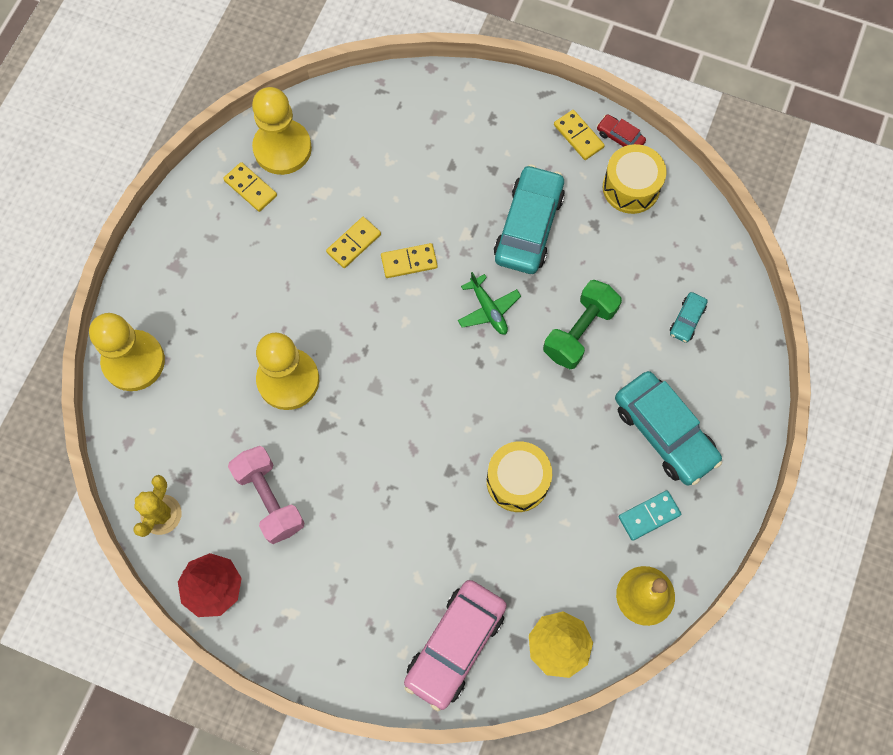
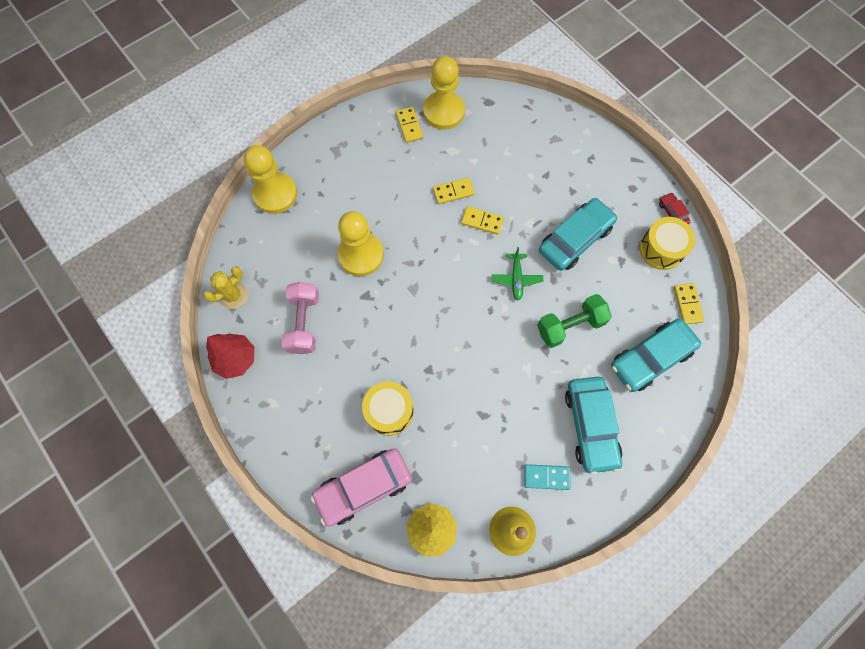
camera: 30 degrees right, 0 degrees up
yellow drum [487,441,552,512] -> yellow drum moved to [362,381,414,436]
yellow domino [554,110,605,160] -> yellow domino moved to [674,283,705,324]
turquoise car [670,292,708,343] -> turquoise car [611,318,701,392], size x2.20

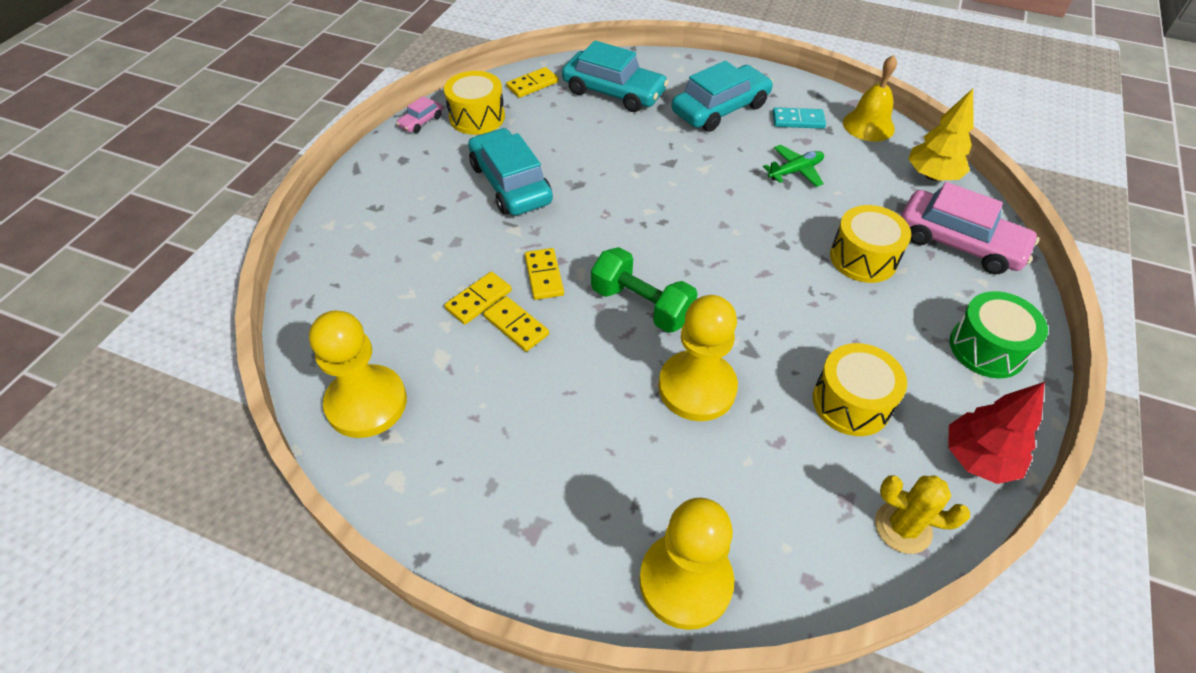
camera: 120 degrees left, 20 degrees down
pink dumbbell [281,282,319,354] -> yellow drum [813,343,907,436]
yellow domino [396,107,423,143] -> yellow domino moved to [444,272,512,325]
green plane [491,247,543,301] -> green plane moved to [763,145,824,187]
turquoise domino [524,464,571,490] -> turquoise domino turned 60 degrees counterclockwise [772,107,826,129]
green dumbbell [537,294,612,348] -> green dumbbell moved to [591,247,698,333]
turquoise car [539,198,617,271] -> turquoise car turned 45 degrees clockwise [468,128,553,215]
red car [659,192,691,224] -> pink car [396,96,443,133]
none -> green drum [950,291,1048,378]

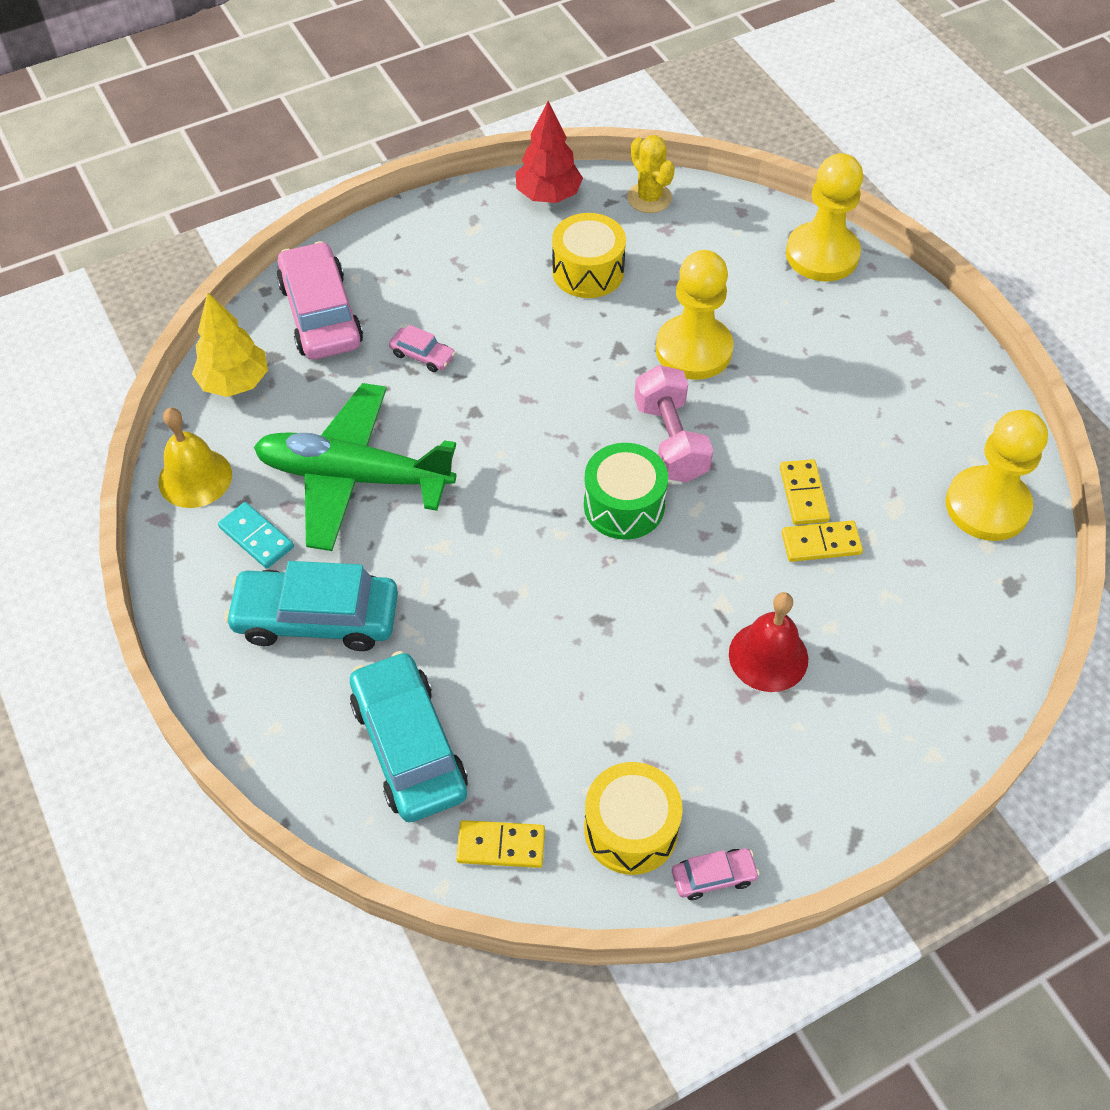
camera: 140 degrees left, 5 degrees up
turquoise car [468,128,553,215] -> none
yellow domino [525,248,564,300] -> none
green dumbbell [591,247,698,333] -> pink dumbbell [634,365,713,482]
green plane [763,145,824,187] -> green plane [254,383,456,551], size x2.22
yellow drum [830,205,911,283] -> pink car [389,325,455,372]
green drum [950,291,1048,378] -> green drum moved to [584,443,668,540]
none -> red bell [729,592,808,692]

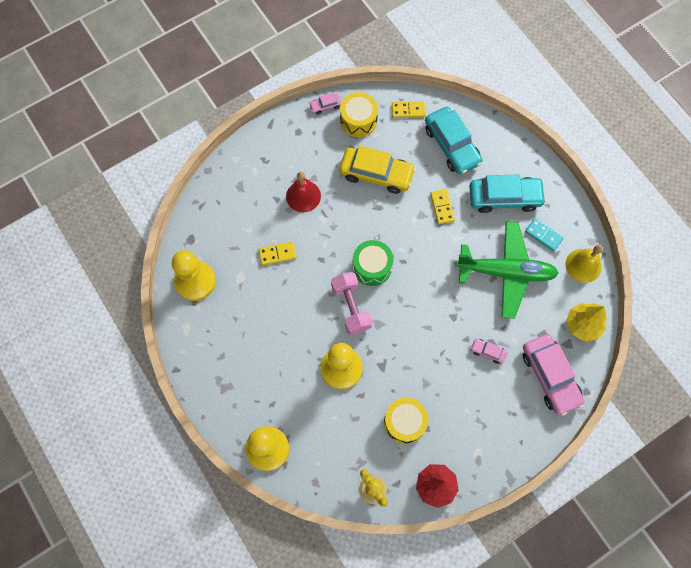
camera: 175 degrees right, 15 degrees up
yellow domino [780,459,830,525] -> yellow domino moved to [430,189,455,224]
none -> yellow car [340,146,416,194]

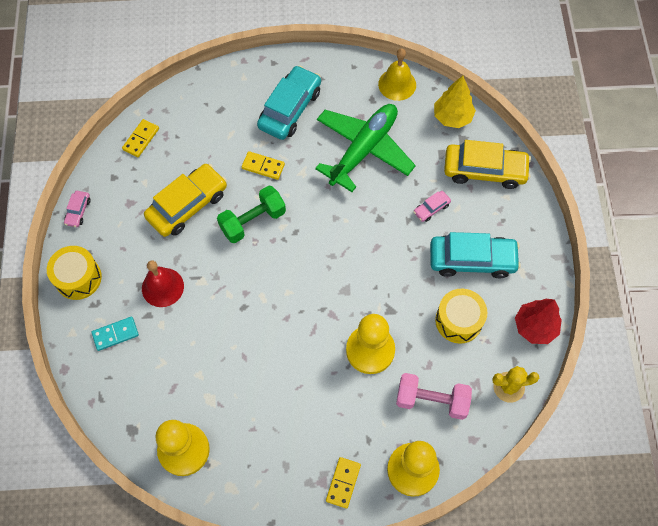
camera: 60 degrees left, 5 degrees down
yellow domino [259,242,296,265] -> yellow domino moved to [326,457,361,509]
pink dumbbell [331,272,372,335] -> pink dumbbell moved to [396,373,472,420]
yellow drum [340,92,378,137] -> yellow drum moved to [47,246,102,300]
green drum [353,240,393,286] -> none
turquoise car [425,107,483,175] -> turquoise car moved to [430,232,521,278]
pink car [523,334,585,416] -> yellow car [444,140,531,189]
turquoise domino [525,219,564,252] -> turquoise domino moved to [91,317,139,351]
none -> green dumbbell [217,185,286,243]

